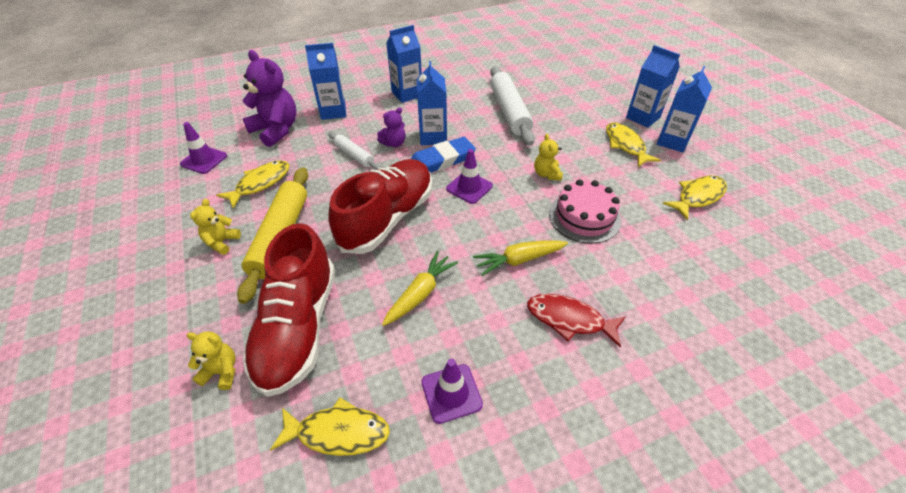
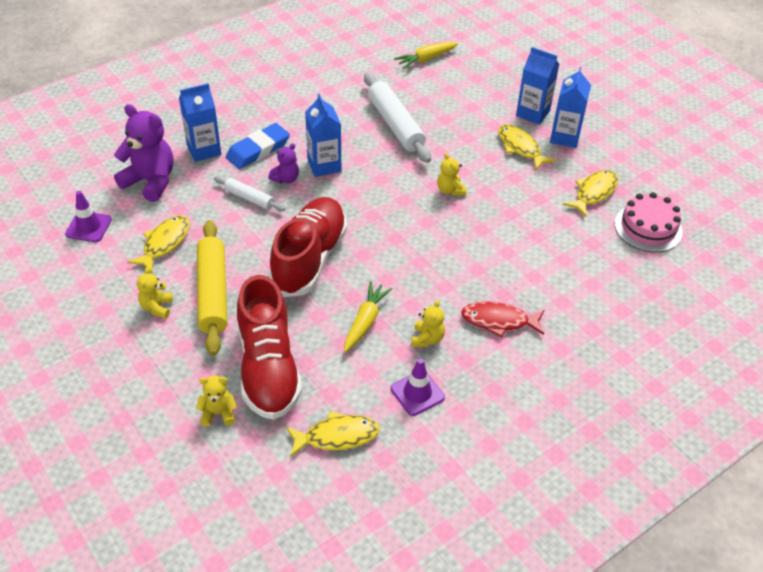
camera: 15 degrees left, 0 degrees up
blue carton [386,25,422,103] -> none
blue eraser [411,137,476,173] -> blue eraser moved to [226,123,290,169]
purple traffic cone [446,149,493,204] -> none
yellow carrot [473,240,568,276] -> yellow carrot moved to [394,42,459,69]
pink cake [549,179,621,244] -> pink cake moved to [615,192,683,252]
none -> yellow teddy bear [411,300,445,347]

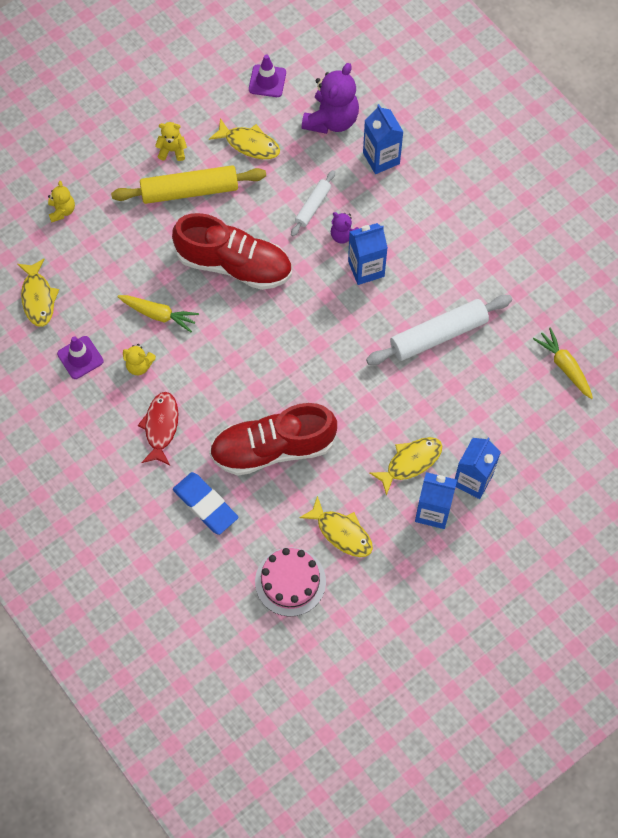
camera: 90 degrees right, 20 degrees up
blue eraser [226,123,290,169] -> blue eraser moved to [173,472,238,535]
red shoe [237,275,302,420] -> red shoe moved to [209,403,337,476]
yellow teddy bear [437,153,466,196] -> none

